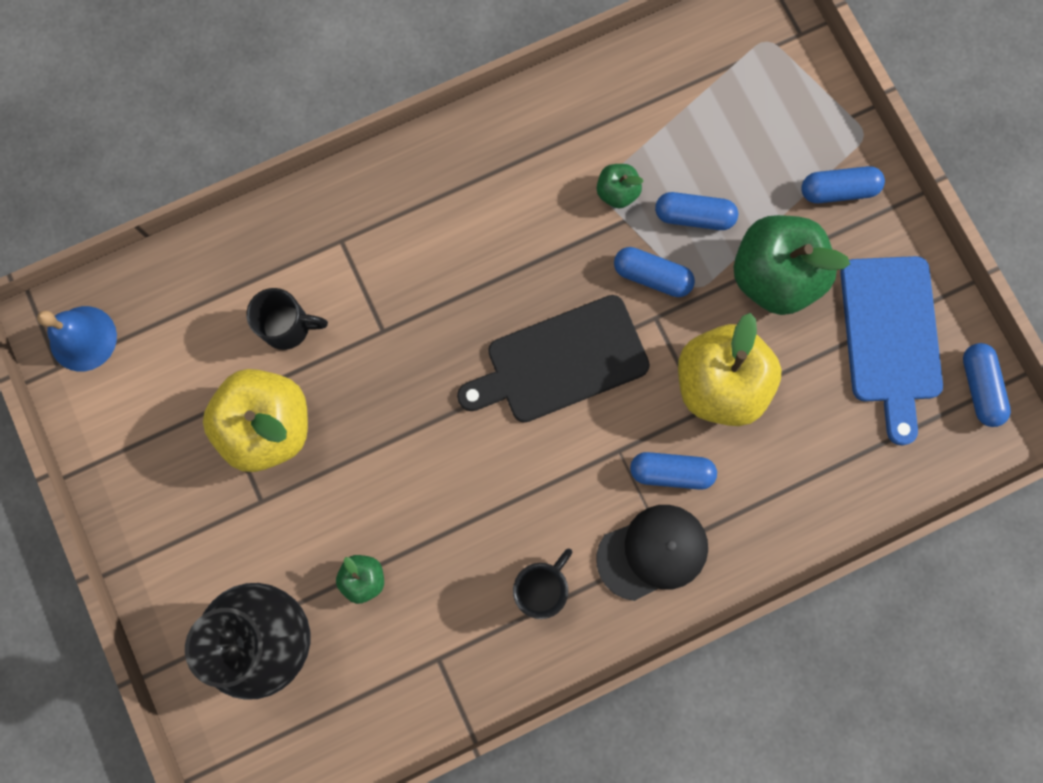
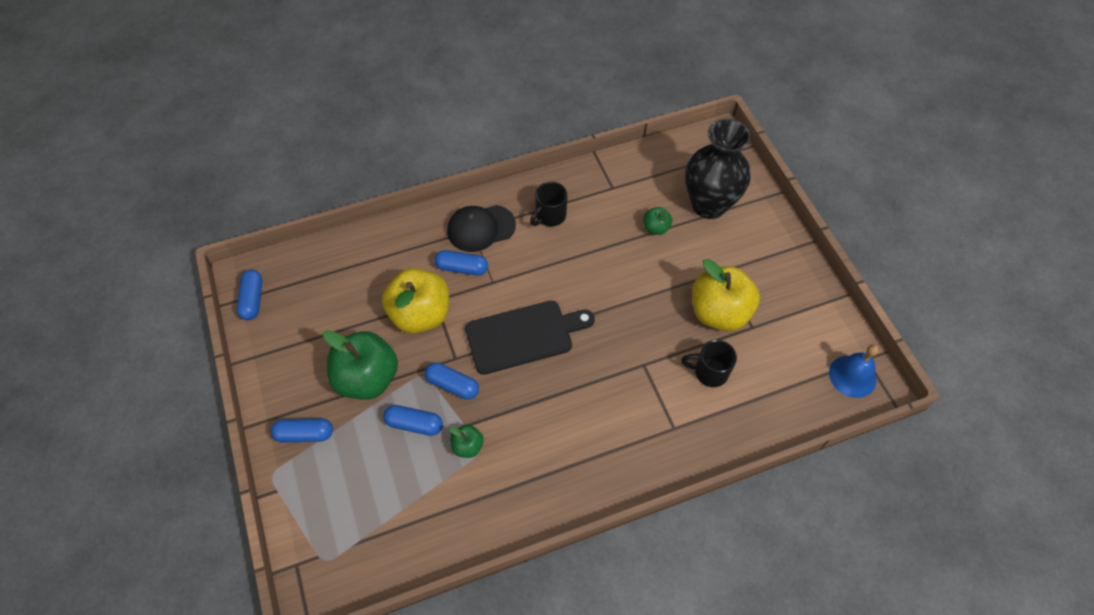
camera: 175 degrees left, 20 degrees down
blue cutting board [840,256,943,445] -> none

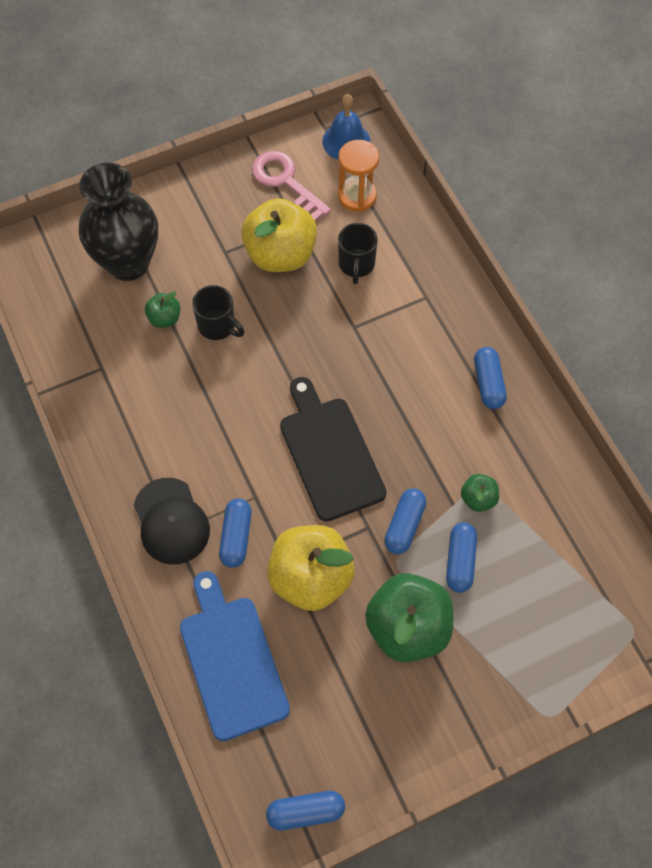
camera: 95 degrees left, 5 degrees up
blue capsule [271,418,333,443] -> blue capsule moved to [474,347,507,409]
black mug [530,182,568,227] -> black mug moved to [192,285,245,340]
none -> blue cutting board [180,571,290,741]
none -> pink key [252,151,331,221]
none -> orange hourglass [338,140,379,212]

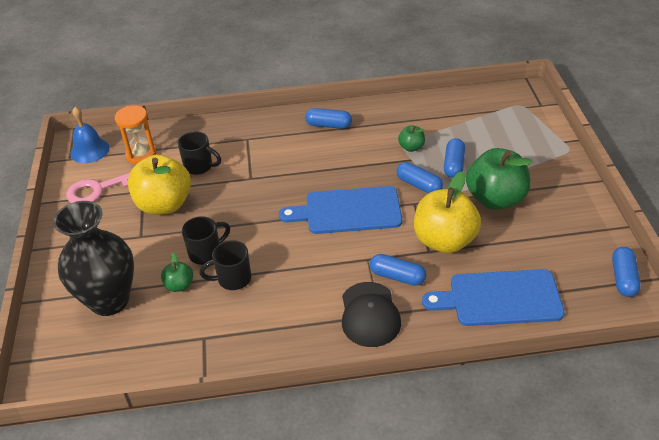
camera: 70 degrees left, 20 degrees down
black cap [134,478,210,564] -> black cap turned 90 degrees clockwise [342,282,401,347]
black cutting board [280,377,387,522] -> blue cutting board [279,186,402,234]
blue capsule [446,522,477,593] -> blue capsule turned 75 degrees clockwise [444,138,465,178]
none -> black mug [199,240,251,290]

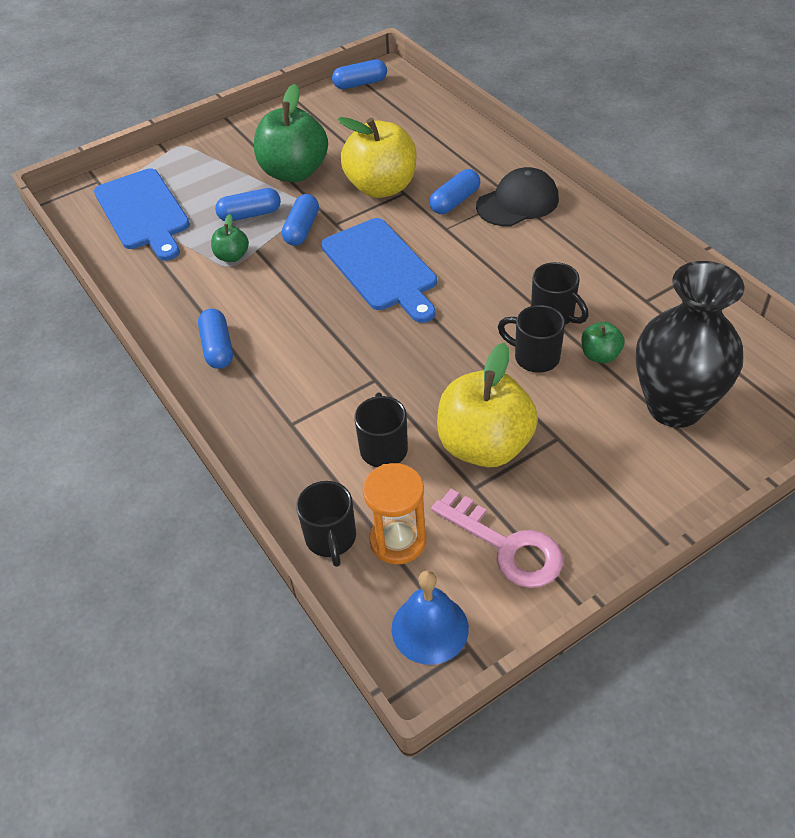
camera: 115 degrees left, 5 degrees up
blue capsule [370,254,426,286] -> blue capsule turned 45 degrees clockwise [429,169,480,214]
blue cutting board [422,269,565,326] -> blue cutting board moved to [94,168,190,261]
none -> black mug [296,481,356,567]

